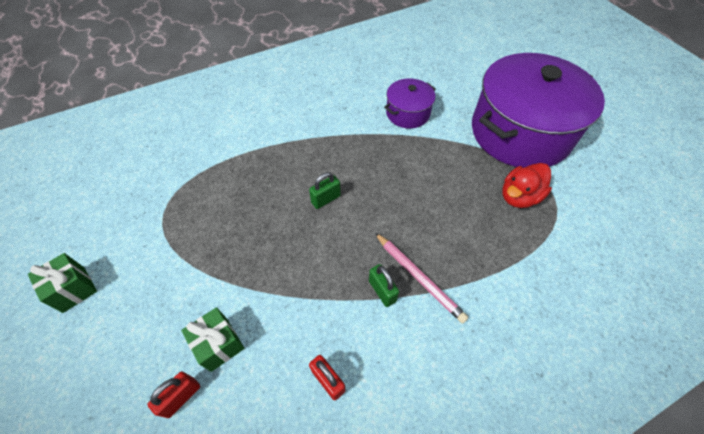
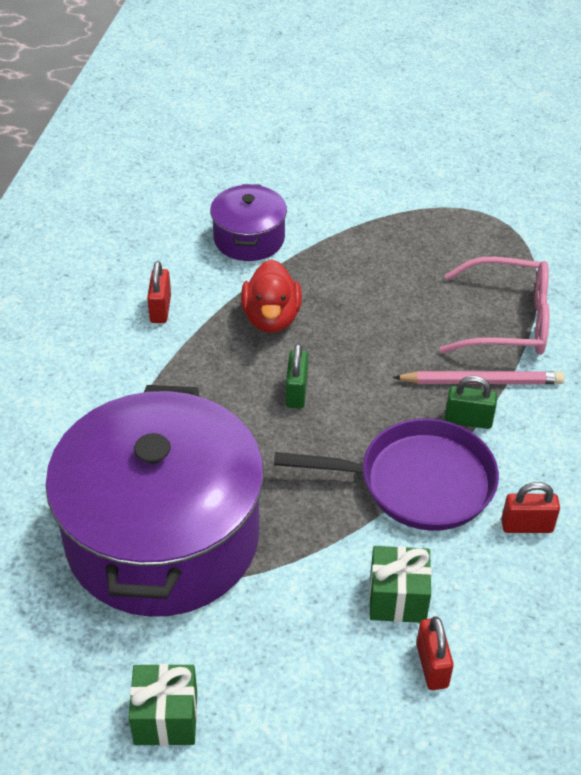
camera: 50 degrees left, 10 degrees down
purple pot [472,53,605,168] -> purple pot moved to [46,385,264,617]
red duck [502,163,552,208] -> red duck moved to [241,259,302,333]
none -> red padlock [147,261,171,323]
none -> purple pan [274,418,499,531]
none -> pink glasses [439,257,550,355]

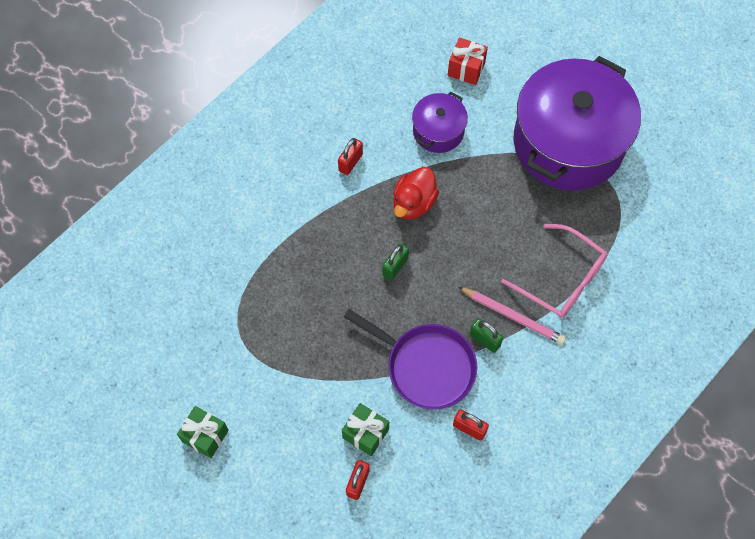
camera: 30 degrees right, 20 degrees up
purple pot [46,385,264,617] -> purple pot moved to [513,56,641,190]
none -> red gift [448,38,488,85]

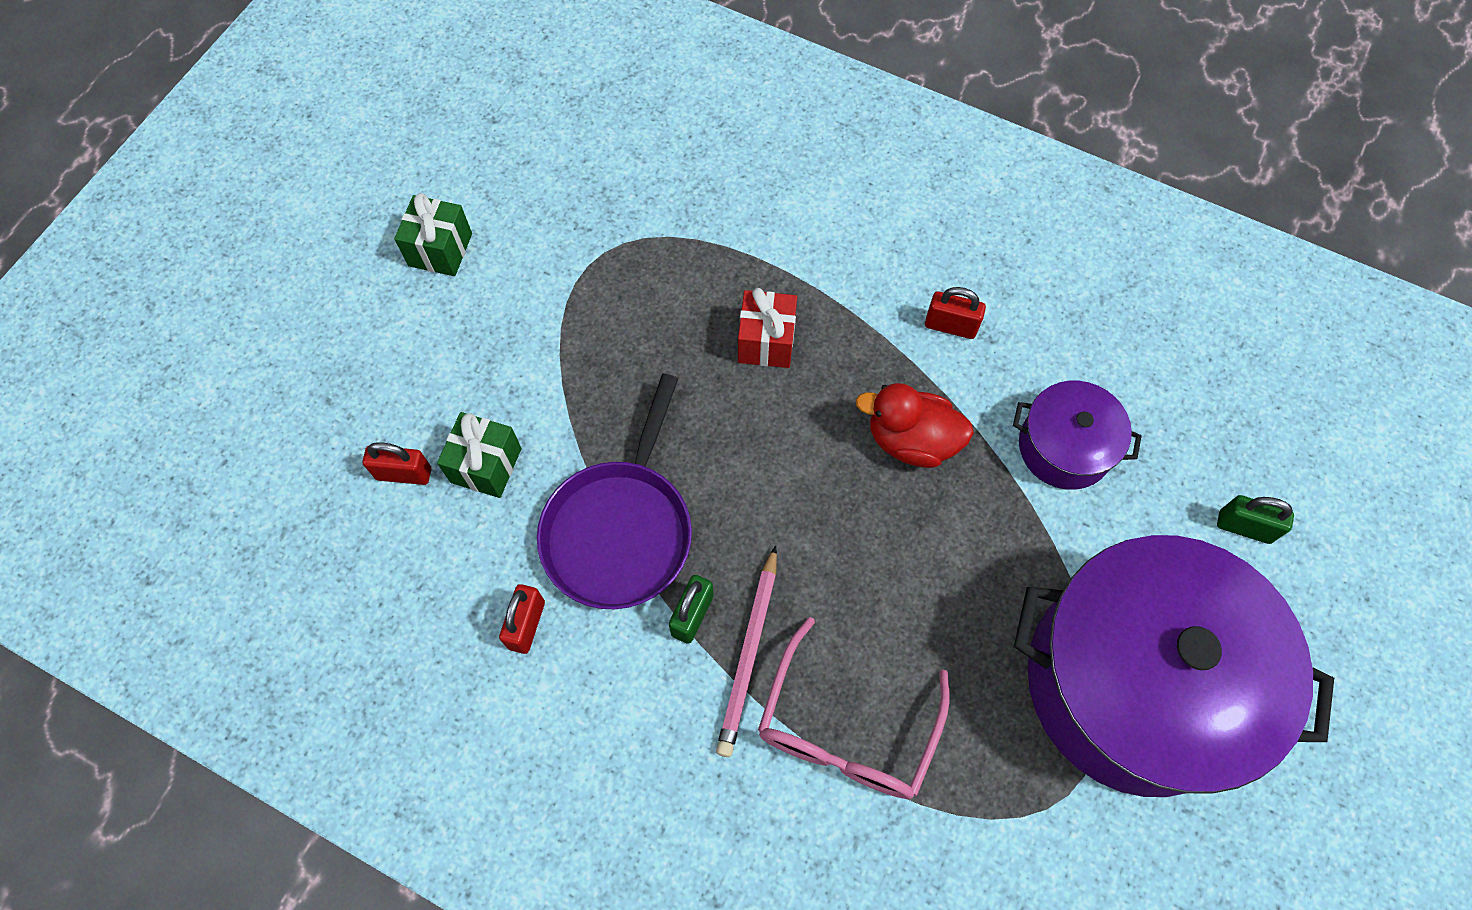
camera: 75 degrees right, 0 degrees up
green padlock [382,243,409,280] -> green padlock moved to [1217,495,1294,544]
red gift [448,38,488,85] -> red gift moved to [738,288,797,368]

